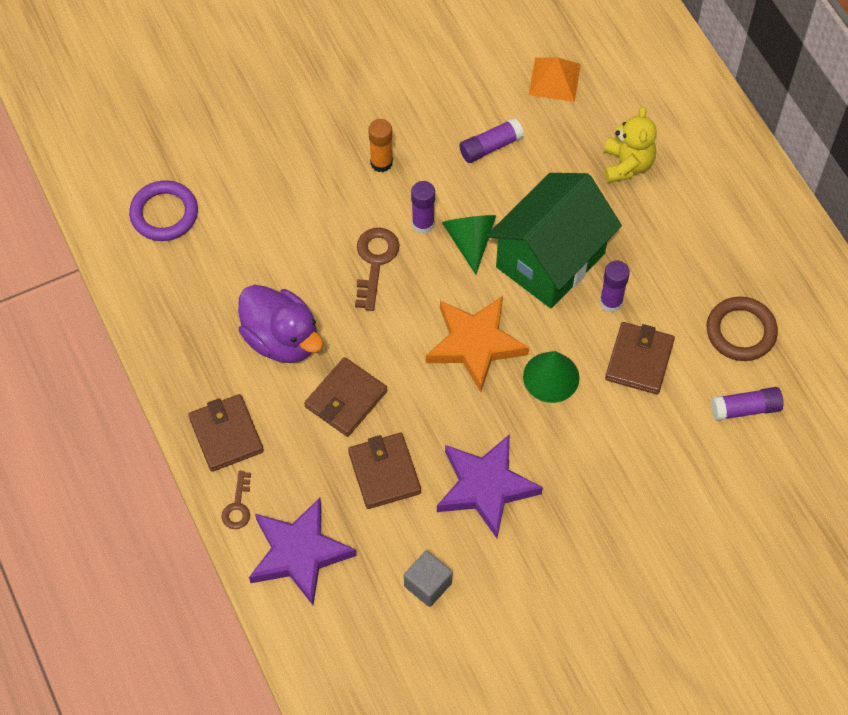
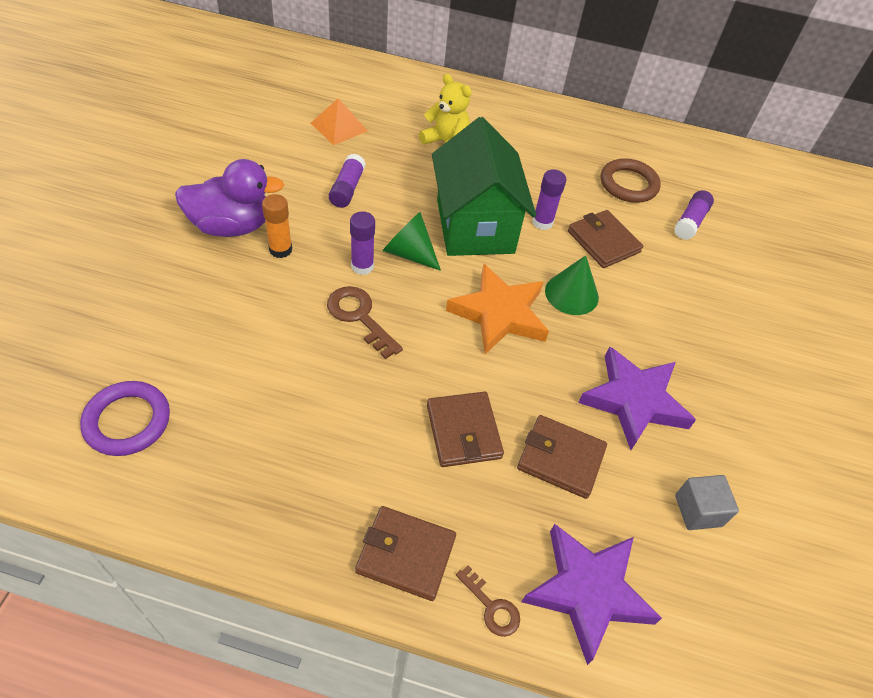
camera: 55 degrees left, 10 degrees down
purple duck [238,285,323,363] -> purple duck moved to [175,159,284,237]

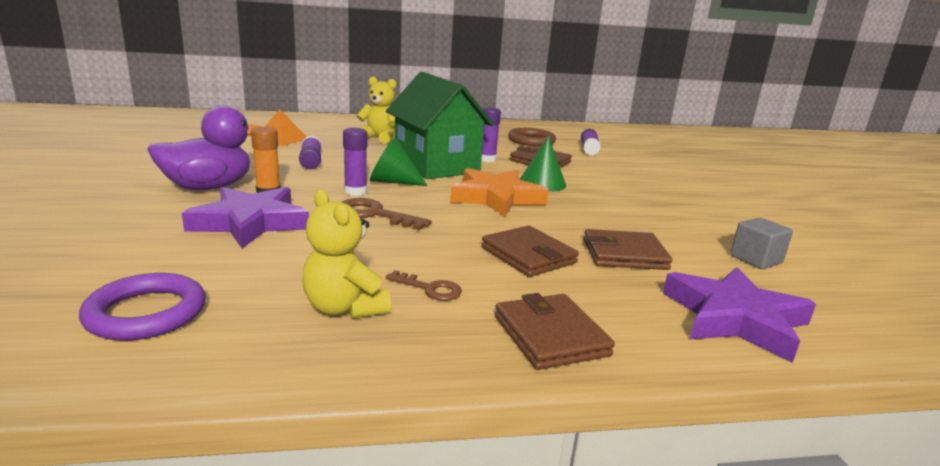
camera: 20 degrees left, 30 degrees down
brown wallet [355,506,456,601] -> brown wallet turned 75 degrees clockwise [495,293,615,370]
brown key [456,565,520,637] -> brown key moved to [385,270,462,301]
purple star [578,346,696,450] -> purple star moved to [182,187,309,248]
none -> yellow teddy bear [302,189,391,319]

